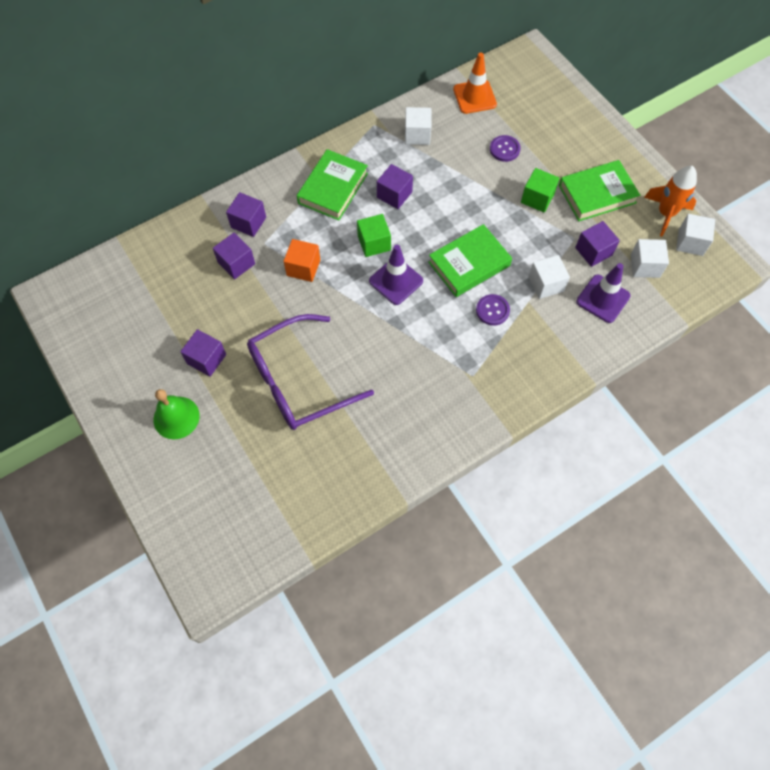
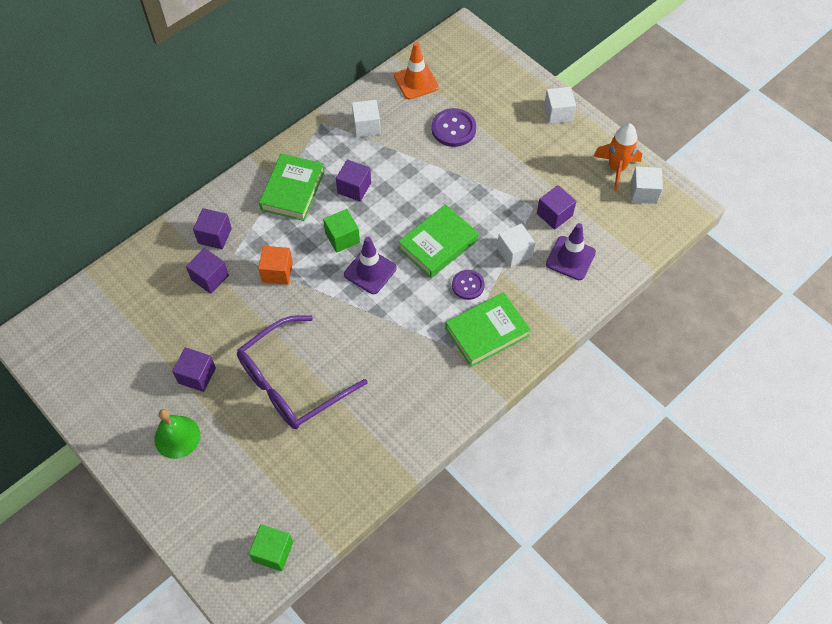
camera: 10 degrees left, 5 degrees down
purple button [490,135,521,162] -> purple button [432,108,476,147], size x1.50
green cube [521,168,560,213] -> green cube moved to [249,524,293,571]
green book [559,160,640,221] -> green book moved to [445,292,531,367]
white cube [631,239,669,278] -> white cube moved to [544,87,576,124]

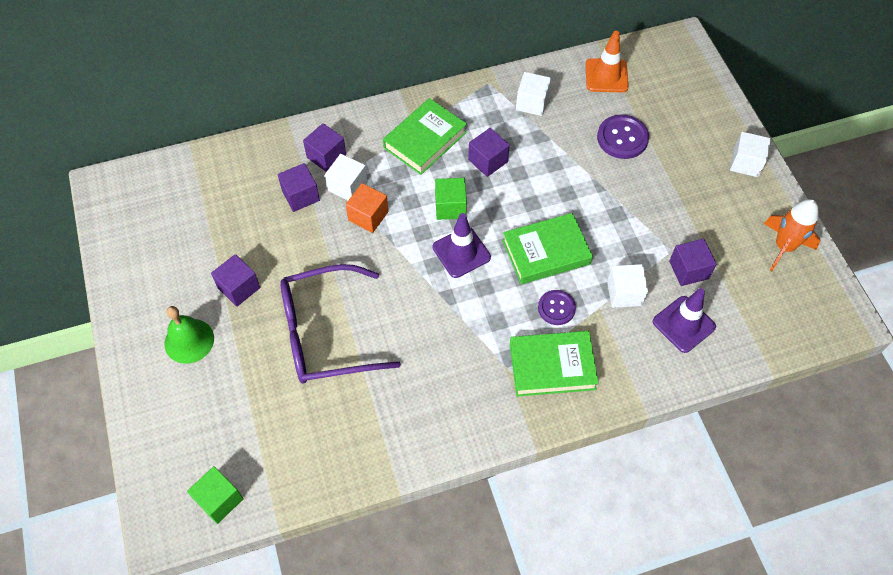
camera: 25 degrees right, 0 degrees up
white cube [631,166,663,204] -> white cube moved to [325,154,368,200]

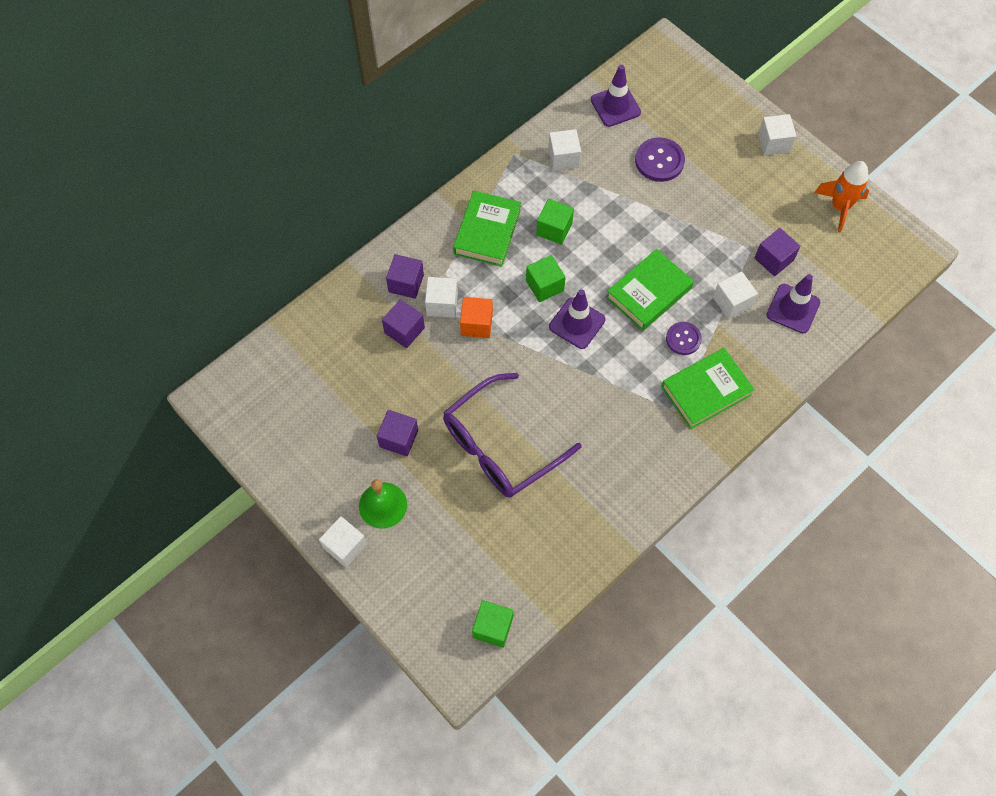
camera: 25 degrees left, 5 degrees up
purple cube [468,128,510,177] -> green cube [536,199,574,245]
orange traffic cone [585,31,629,92] -> purple traffic cone [591,65,641,127]
none -> white cube [319,516,367,568]

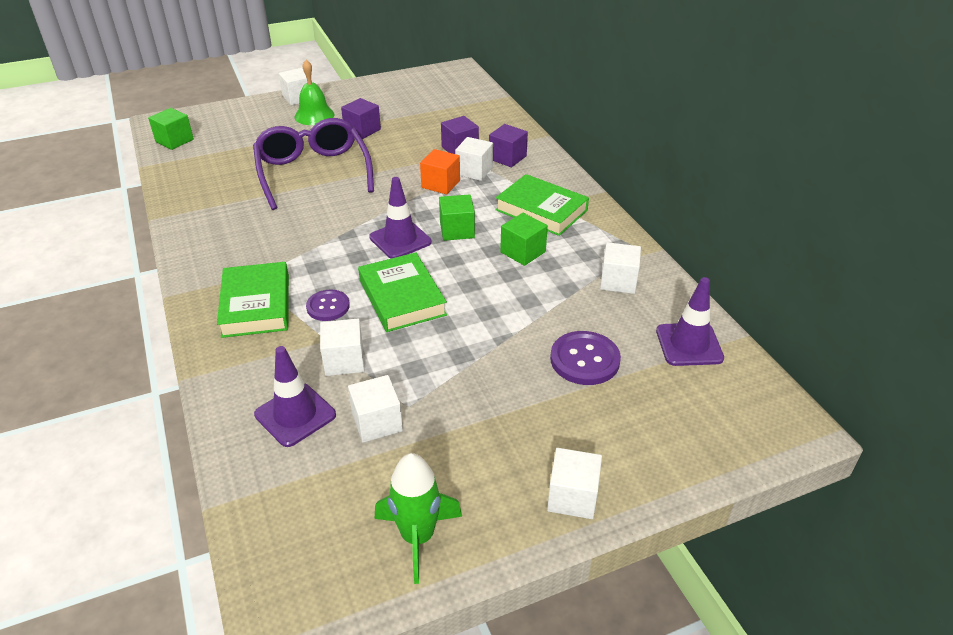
camera: 110 degrees right, 25 degrees down
purple cube [755,228,801,276] -> white cube [348,375,403,443]
orange rocket [814,161,869,233] -> green rocket [375,453,462,584]

